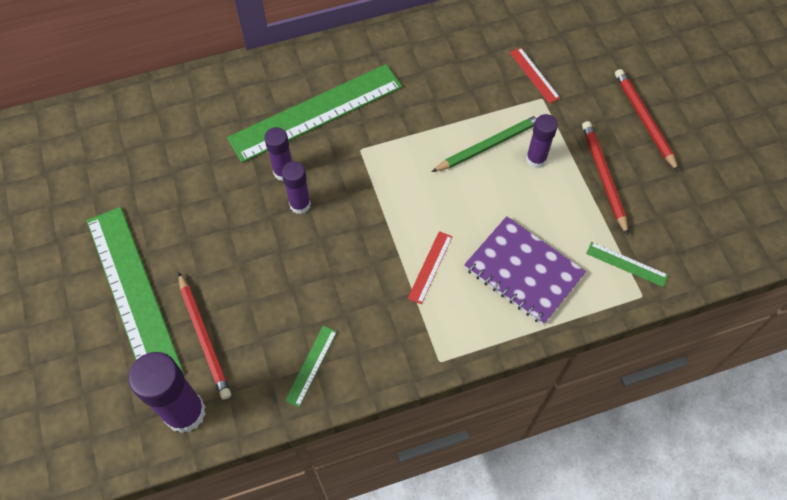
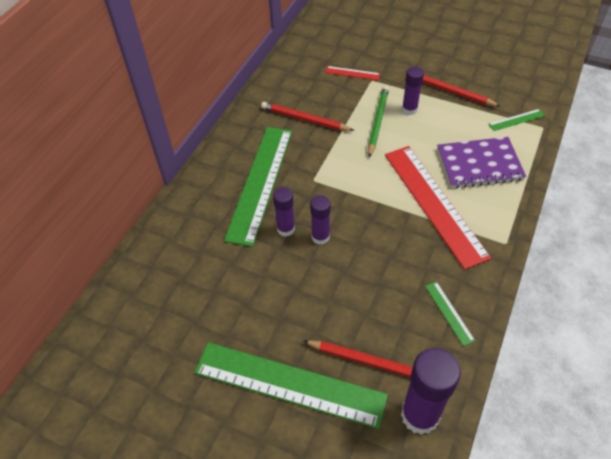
camera: 45 degrees left, 10 degrees down
red ruler [407,231,453,304] -> red ruler [385,146,491,270], size x2.44
red pencil [615,69,679,172] -> red pencil moved to [261,102,354,131]

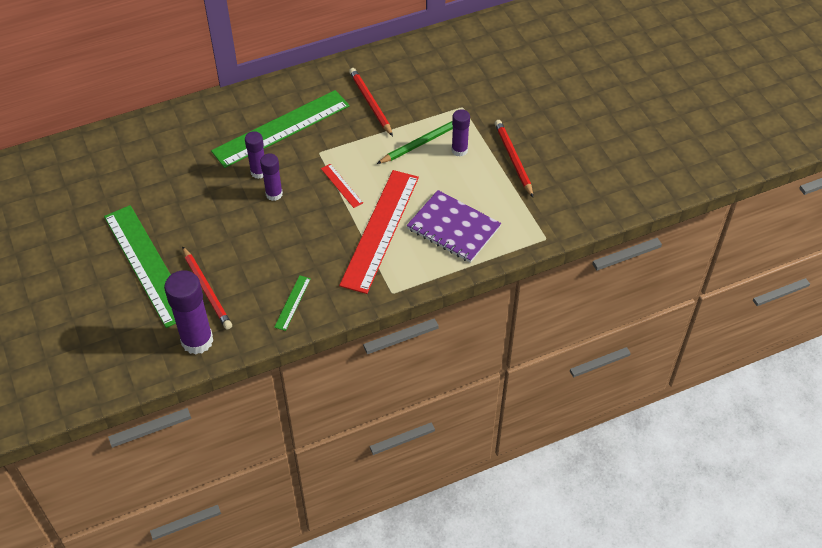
camera: 40 degrees right, 0 degrees up
red ruler [325,66,380,80] -> red ruler moved to [321,164,363,208]
green ruler [488,109,545,131] -> none

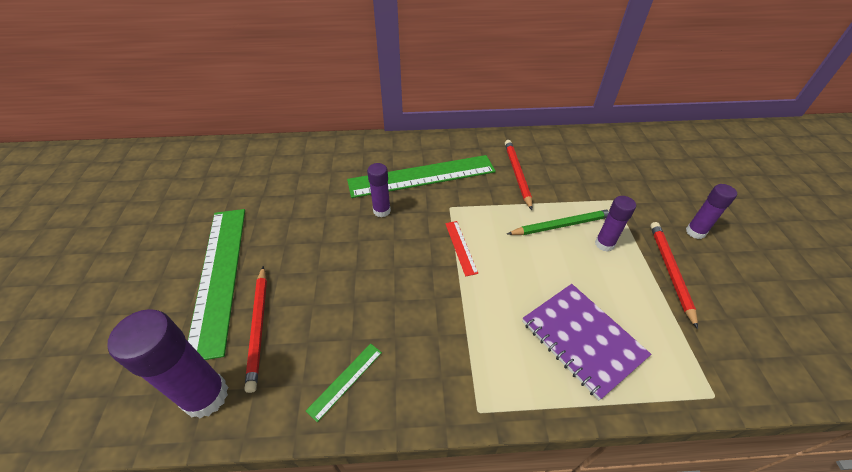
camera: 20 degrees right, 5 degrees down
purple glue stick [260,153,283,201] -> purple glue stick moved to [686,184,737,239]
red ruler [339,170,419,294] -> none

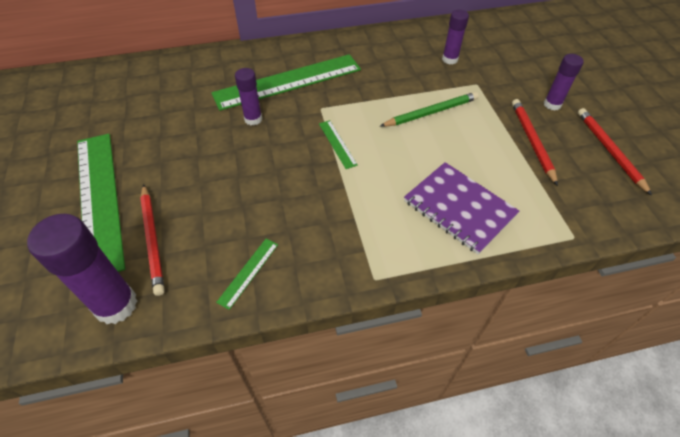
camera: 10 degrees left, 5 degrees up
red ruler [445,221,478,277] -> green ruler [319,120,358,169]
red pencil [505,140,532,210] -> red pencil moved to [578,108,652,195]
purple glue stick [595,196,636,252] -> purple glue stick moved to [442,10,469,64]

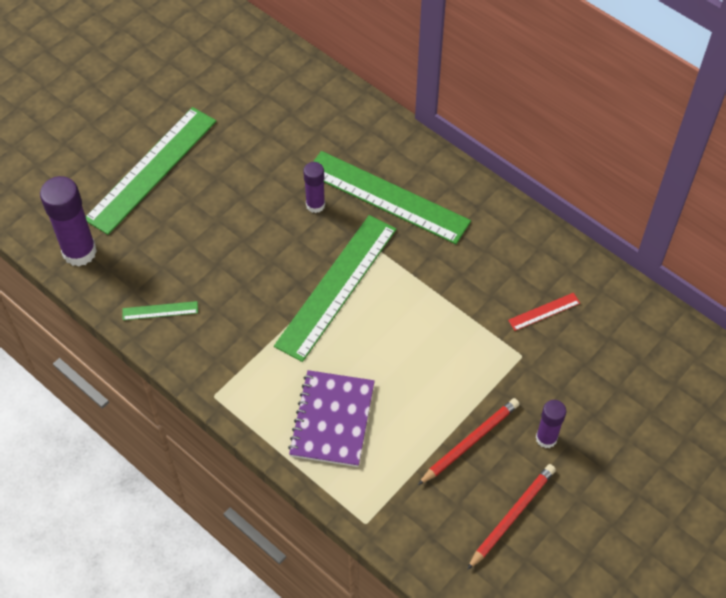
camera: 55 degrees right, 5 degrees up
red pencil [140,184,165,296] -> none
green ruler [319,120,358,169] -> green ruler [274,215,397,362], size x2.44
green pencil [380,92,479,127] -> none
purple glue stick [442,10,469,64] -> red ruler [508,293,580,331]

